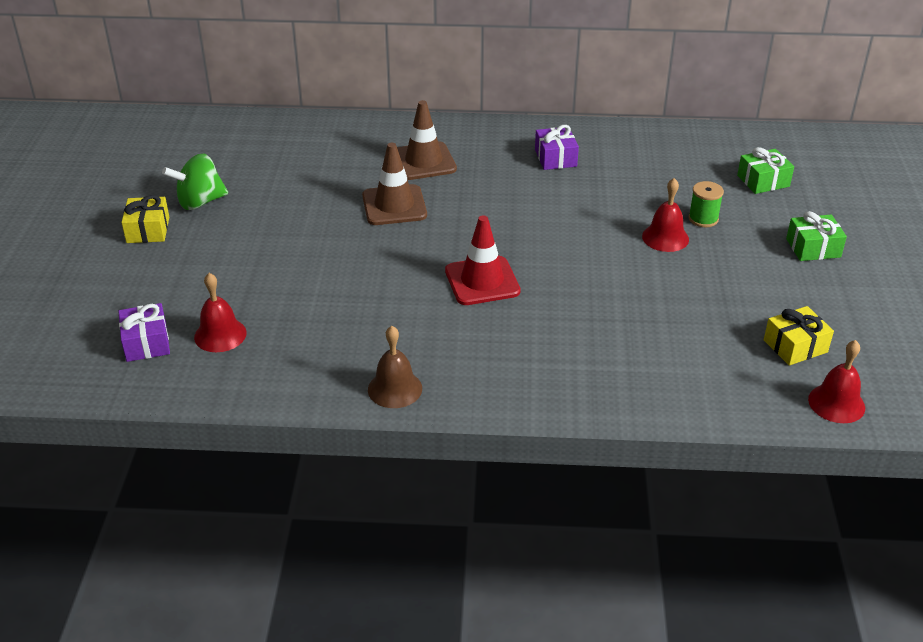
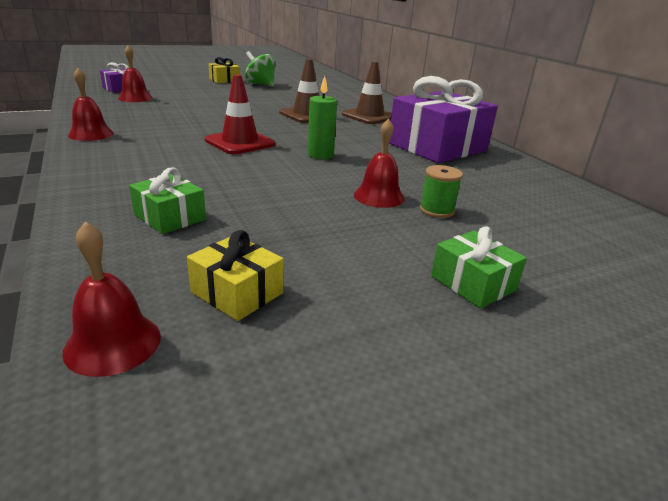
camera: 60 degrees right, 10 degrees down
brown bell [368,326,422,408] -> red bell [68,68,114,141]
purple gift [535,125,579,170] -> purple gift [389,76,498,163], size x2.13
green gift [737,147,794,194] -> green gift moved to [129,167,206,234]
none -> green candle [308,76,337,159]

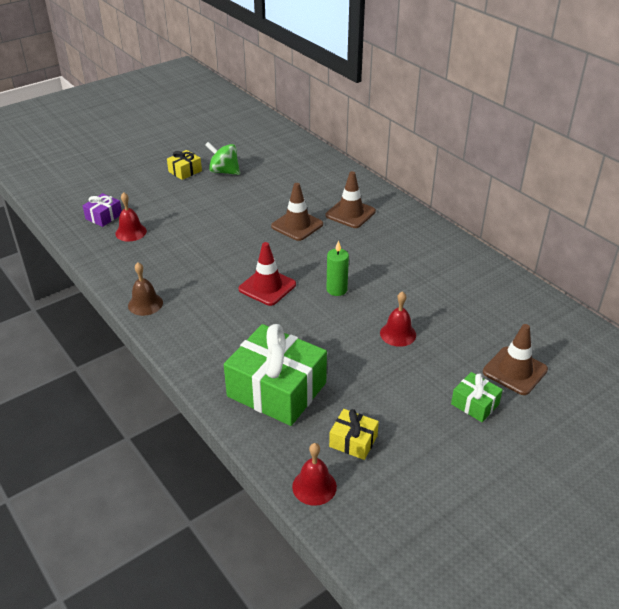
camera: 10 degrees left, 10 degrees up
red bell [68,68,114,141] -> brown bell [128,262,163,316]
green gift [129,167,206,234] -> green gift [224,324,327,426], size x2.13
purple gift [389,76,498,163] -> none
green spool [420,165,463,218] -> none
none -> brown traffic cone [483,324,548,395]

